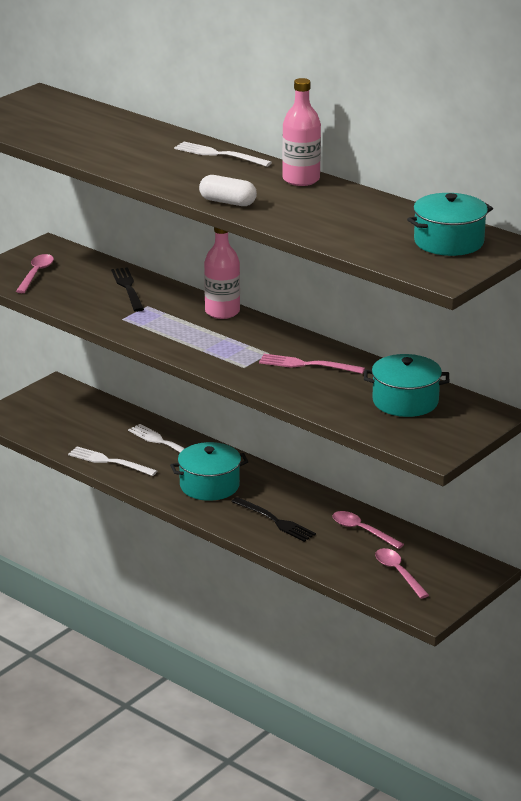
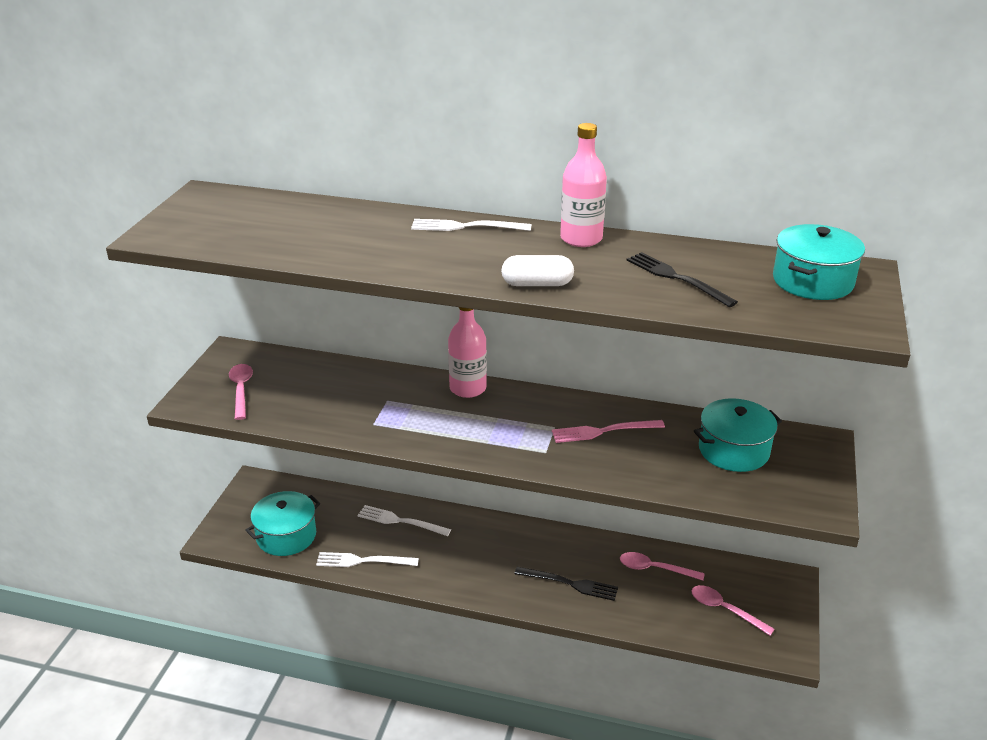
camera: 25 degrees left, 5 degrees up
black fork [111,267,144,312] -> black fork moved to [626,252,738,307]
turquoise pot [170,442,249,501] -> turquoise pot moved to [246,491,320,556]

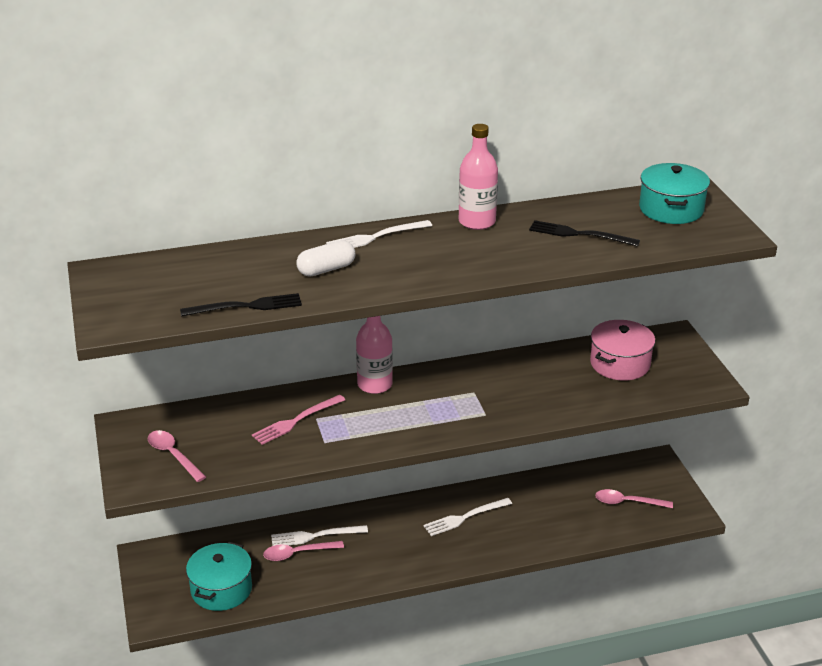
camera: 30 degrees left, 0 degrees up
white fork [316,552,419,567] -> white fork moved to [423,498,512,536]
white capsule [501,255,574,286] -> white capsule moved to [297,240,355,276]
black fork [514,567,618,601] -> black fork moved to [180,293,302,317]
pink fork [552,420,665,443] -> pink fork moved to [252,395,345,445]
pink spoon [620,552,705,581] -> pink spoon moved to [263,541,344,561]
turquoise pot [694,398,782,472] -> pink pot [590,320,655,381]

